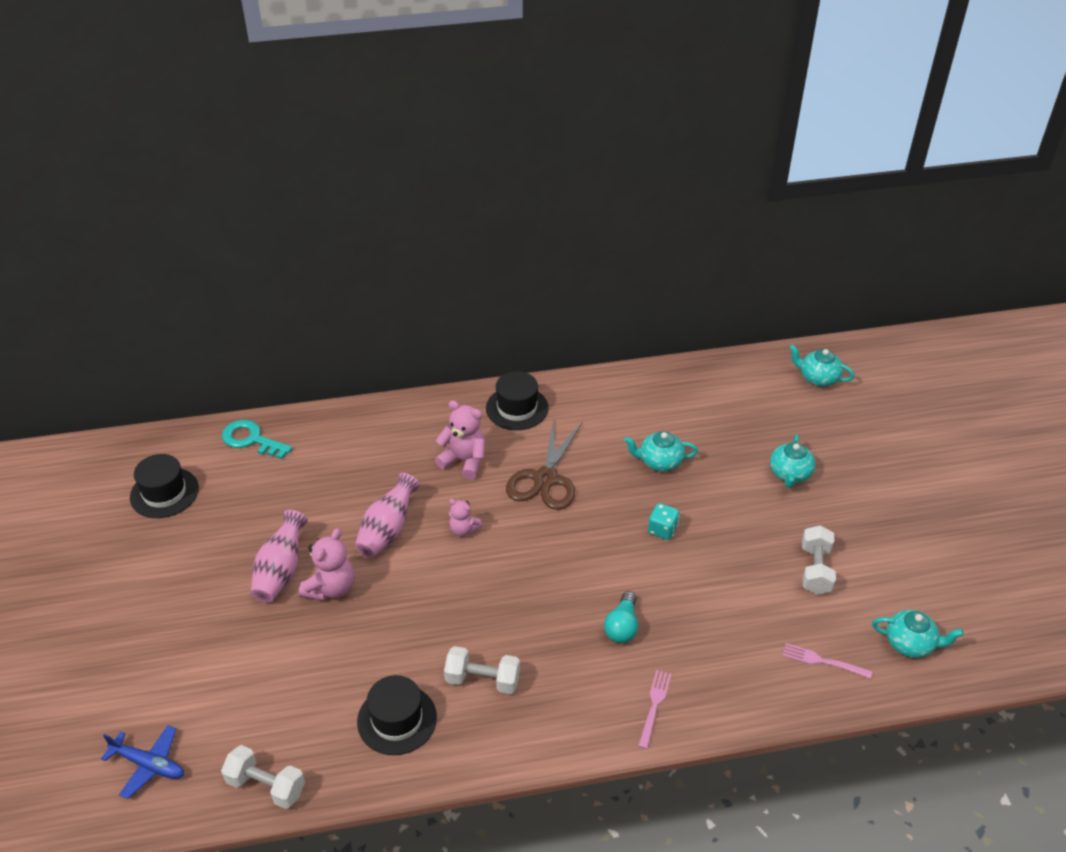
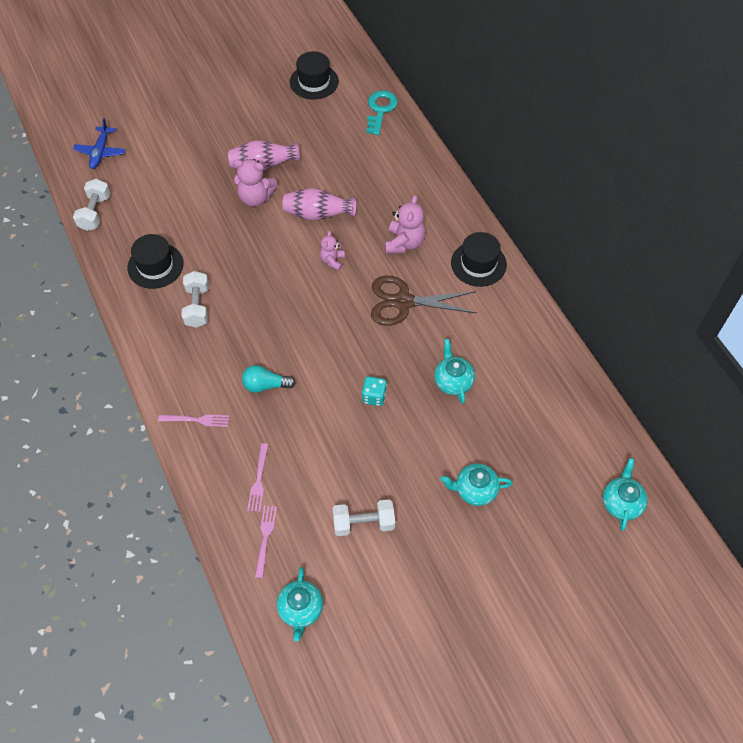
camera: 75 degrees right, 15 degrees up
none -> pink fork [247,443,269,512]

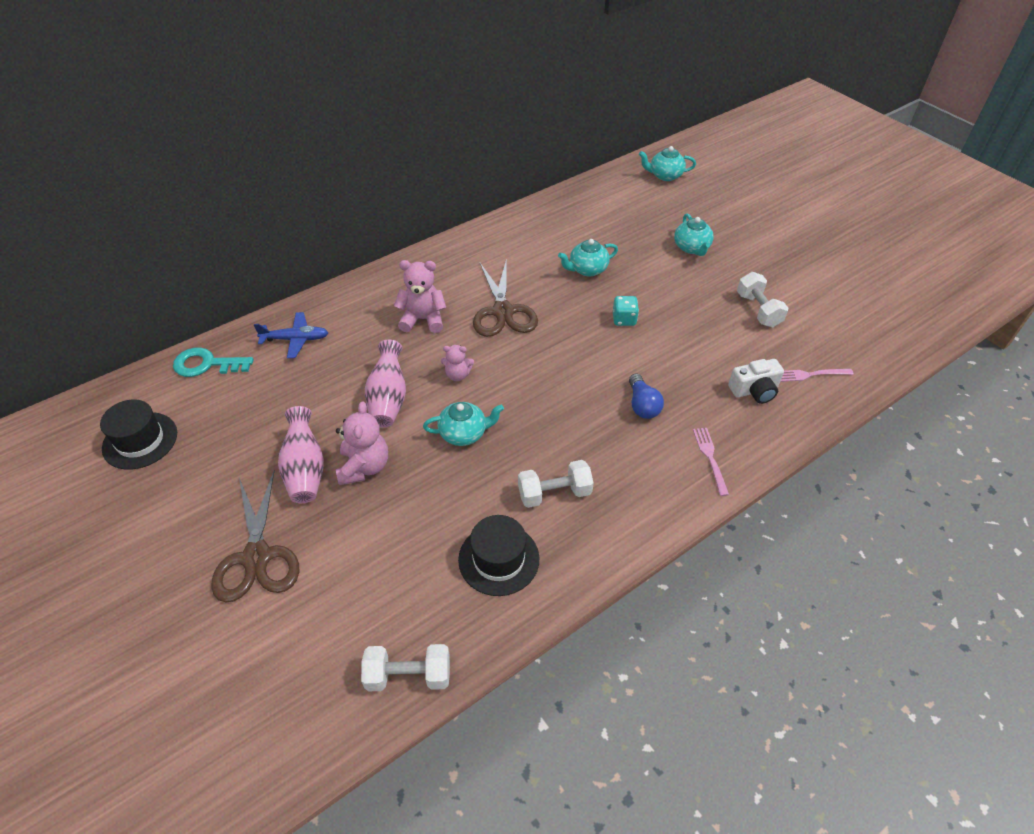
camera: 100 degrees left, 10 degrees down
blue plane [73,118,126,169] -> blue plane moved to [254,312,329,358]
turquoise light bulb [242,365,296,393] -> blue light bulb [629,374,664,419]
pink fork [247,443,269,512] -> white camera [728,359,784,404]
turquoise teapot [277,567,323,642] -> turquoise teapot moved to [423,402,504,446]
black hat [451,232,507,287] -> none
none -> brown scissors [211,470,299,603]

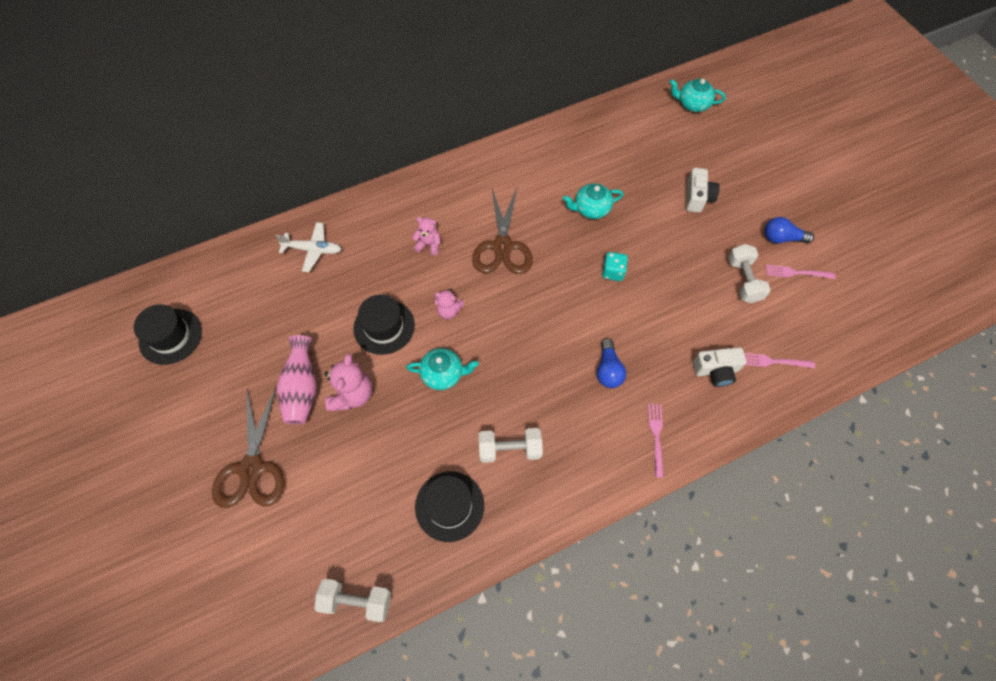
camera: 10 degrees right, 15 degrees up
turquoise key [173,347,254,377] -> none
blue plane [254,312,329,358] -> white plane [275,222,342,272]
pink vase [365,340,406,427] -> black hat [353,295,415,355]
pink teddy bear [394,260,446,333] -> pink teddy bear [412,217,441,255], size x0.61
turquoise teapot [674,214,714,256] -> white camera [686,168,720,213]
none -> blue light bulb [765,217,814,243]
none -> pink fork [766,265,835,279]

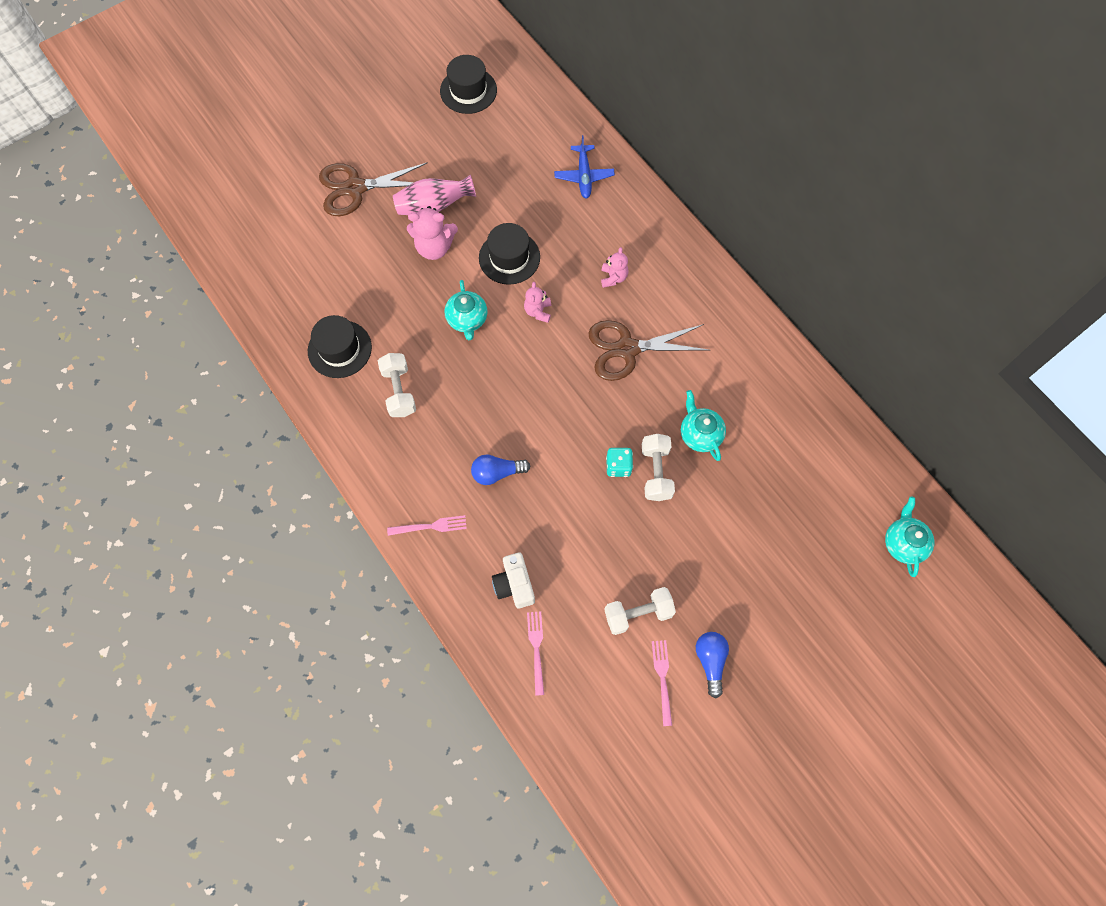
camera: 80 degrees right, 5 degrees up
white plane [275,222,342,272] -> blue plane [554,135,615,199]
white dumbbell [314,579,391,622] -> white dumbbell moved to [642,434,675,501]
white camera [686,168,720,213] -> none

